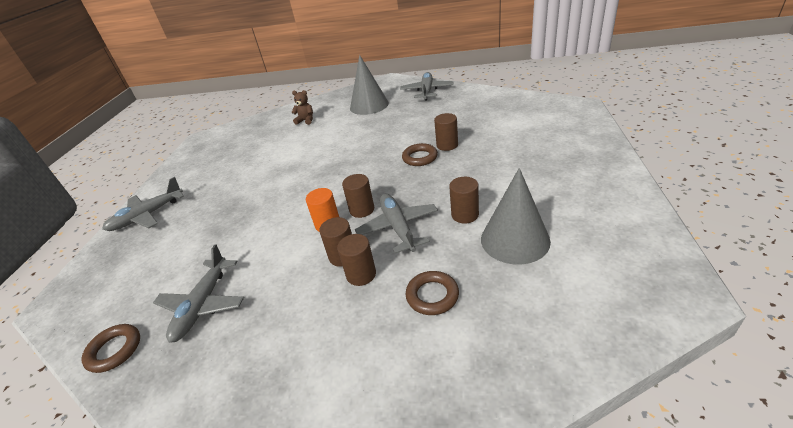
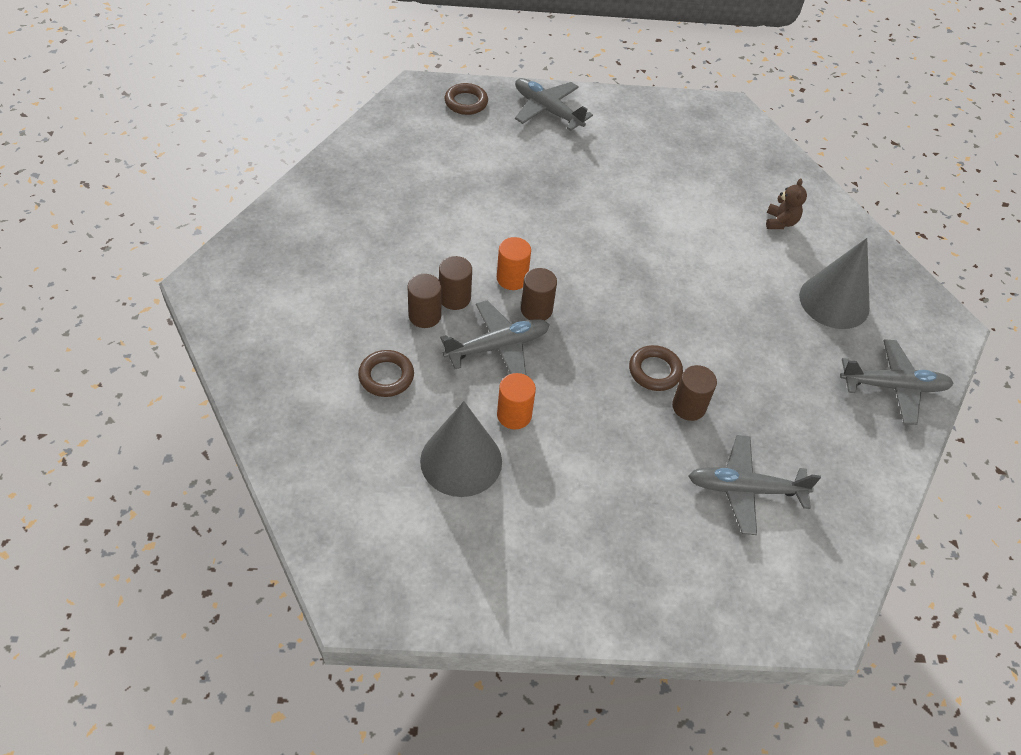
camera: 75 degrees right, 15 degrees up
brown ring [81,324,140,373] -> brown ring moved to [445,83,488,115]
grey plane [153,244,244,343] -> grey plane moved to [689,435,821,535]
brown cylinder [449,177,479,223] -> orange cylinder [497,373,536,430]

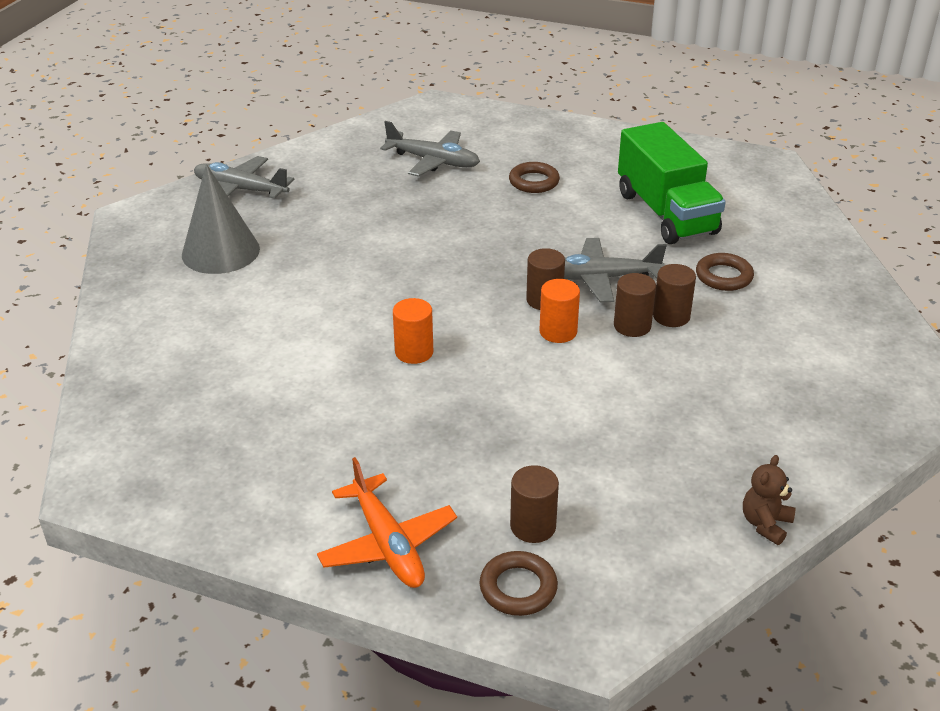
camera: 155 degrees left, 15 degrees down
grey cone [420,401,502,497] -> green truck [618,122,725,244]
orange cylinder [497,373,536,430] -> orange cylinder moved to [393,298,434,364]
grey plane [515,78,593,131] -> orange plane [317,457,457,588]
brown ring [629,345,683,391] -> brown ring moved to [509,162,560,193]
brown cylinder [672,365,717,421] -> brown cylinder moved to [510,465,559,543]
brown teddy bear [766,178,807,229] -> brown teddy bear moved to [743,455,796,545]

